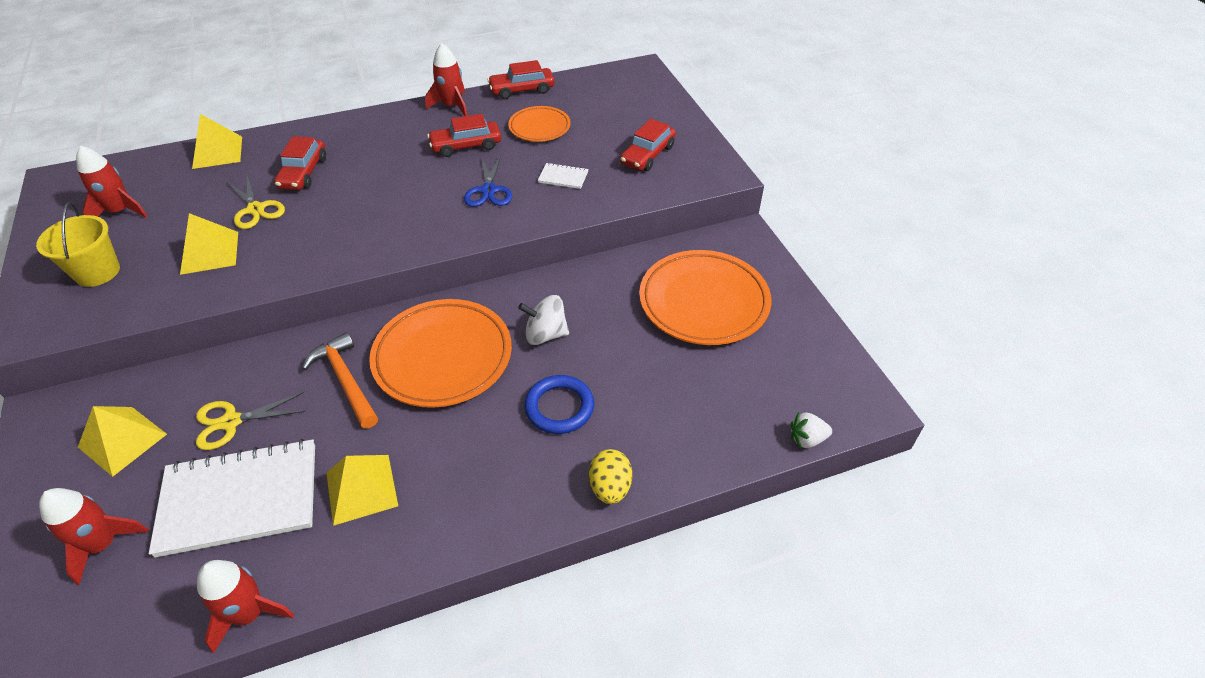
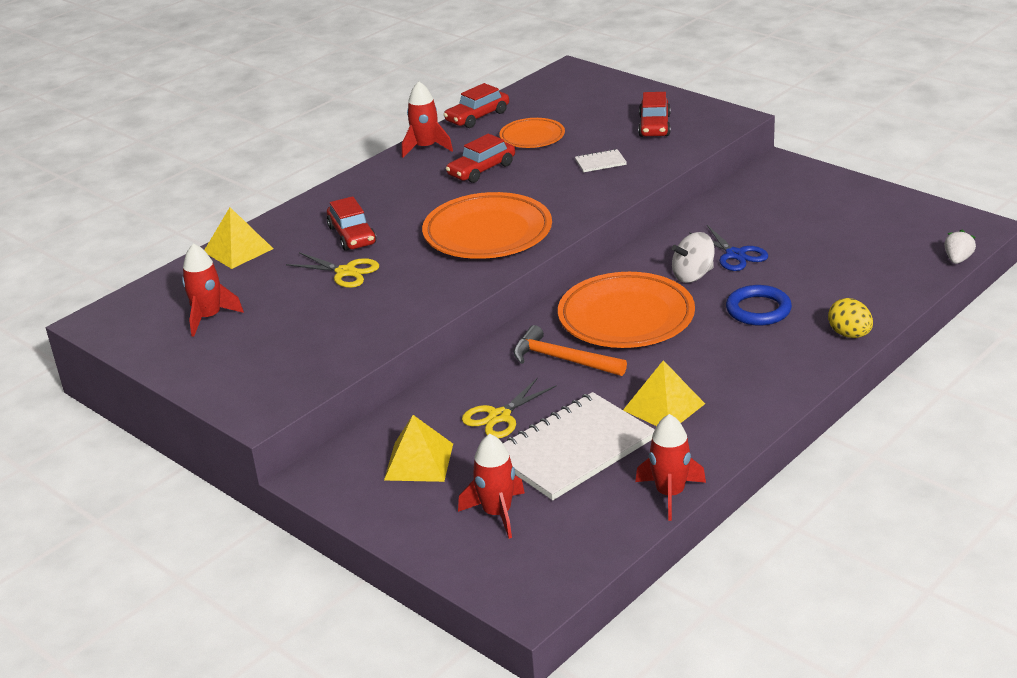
camera: 25 degrees left, 15 degrees down
yellow bucket [36,202,120,287] -> none
yellow pyramid [180,213,238,275] -> none
blue scissors [464,155,512,207] -> blue scissors moved to [689,225,768,271]
orange plate [639,250,772,345] -> orange plate moved to [422,192,552,259]
white strawberry [791,412,832,448] -> white strawberry turned 150 degrees clockwise [944,230,976,264]

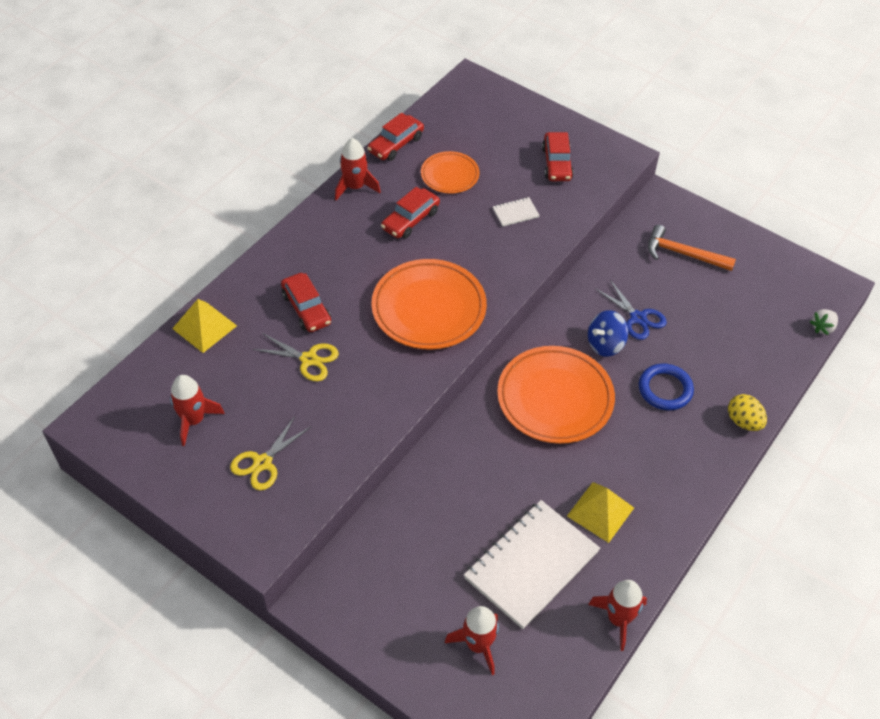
camera: 10 degrees left, 20 degrees up
yellow pyramid [384,415,453,482] -> none
yellow scissors [462,377,557,438] -> yellow scissors moved to [230,416,311,490]
orange hammer [513,325,627,376] -> orange hammer moved to [648,225,736,271]
white spinning top [672,232,715,283] -> blue spinning top [588,310,628,357]
white strawberry [944,230,976,264] -> white strawberry turned 150 degrees counterclockwise [810,309,838,335]

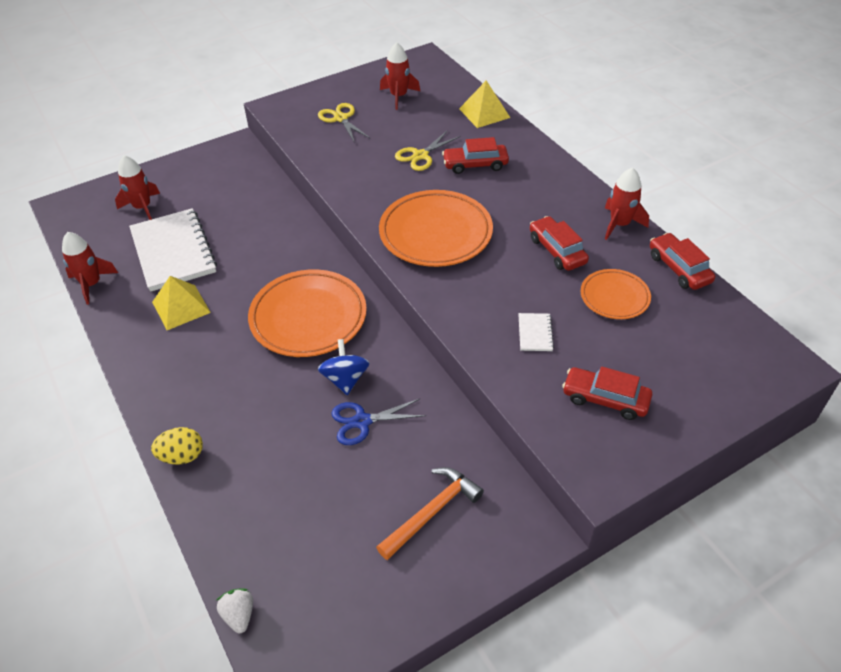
camera: 115 degrees right, 5 degrees down
blue ring [639,363,694,410] -> none

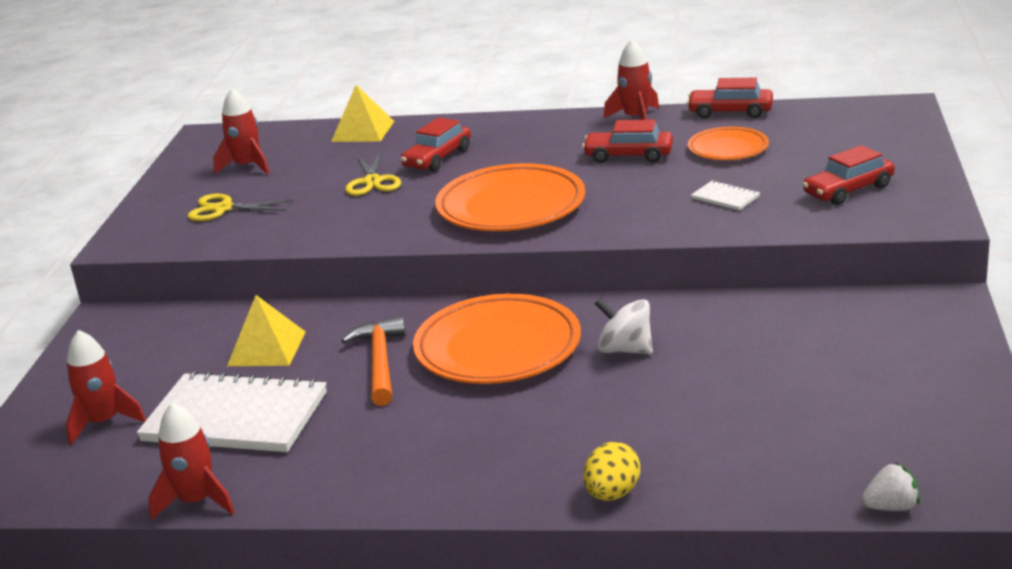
camera: 50 degrees left, 20 degrees down
yellow pyramid [152,276,211,330] -> yellow pyramid moved to [227,295,306,366]
white strawberry [217,589,253,634] -> white strawberry turned 150 degrees clockwise [861,463,920,511]
blue spinning top [318,339,369,395] -> white spinning top [594,298,653,354]
blue scissors [332,398,426,445] -> none
orange hammer [376,467,484,560] -> orange hammer moved to [341,316,405,406]

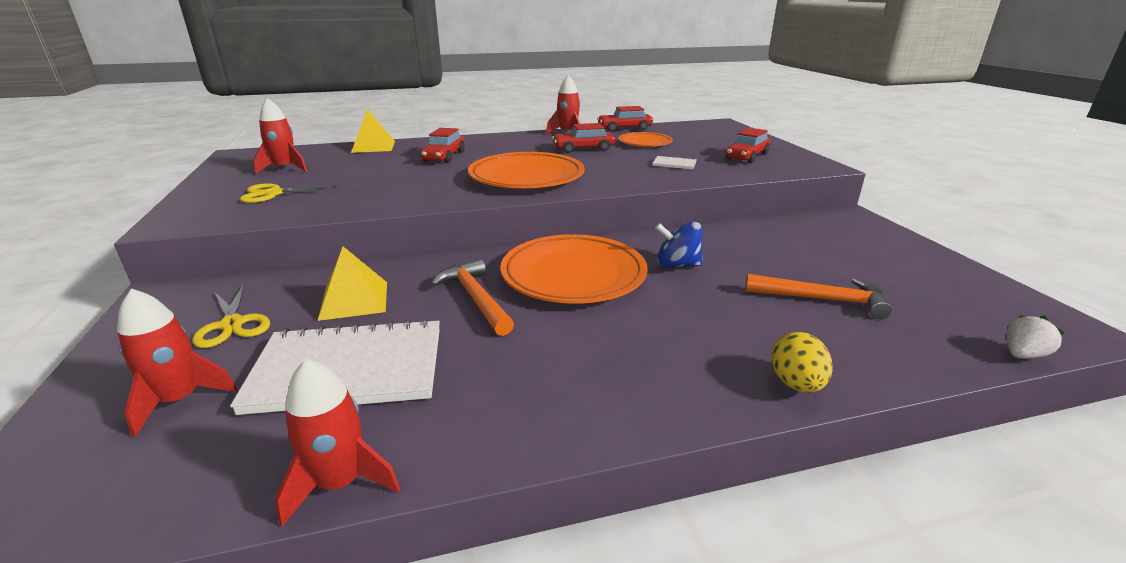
camera: 25 degrees left, 0 degrees up
yellow scissors [345,151,401,196] -> yellow scissors moved to [193,284,270,348]
white spinning top [594,298,653,354] -> blue spinning top [655,222,703,269]
none -> orange hammer [745,274,892,319]

